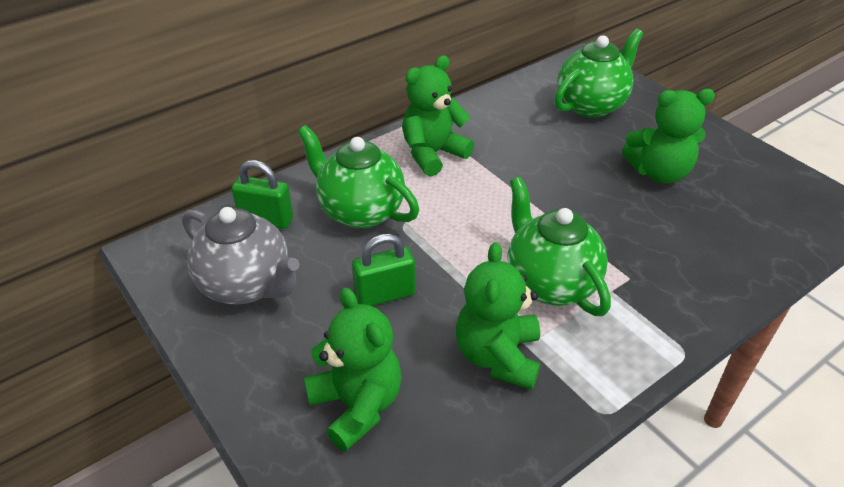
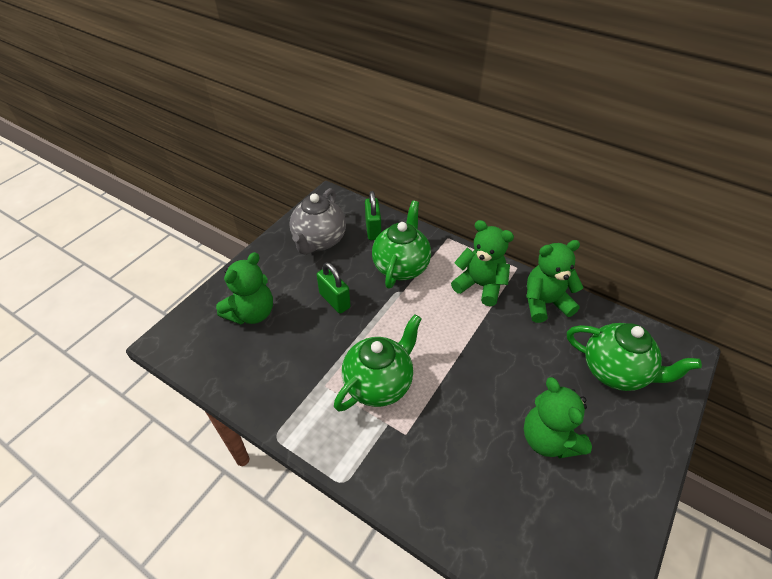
camera: 70 degrees right, 5 degrees up
green teddy bear [456,242,540,390] -> green teddy bear moved to [526,240,583,323]

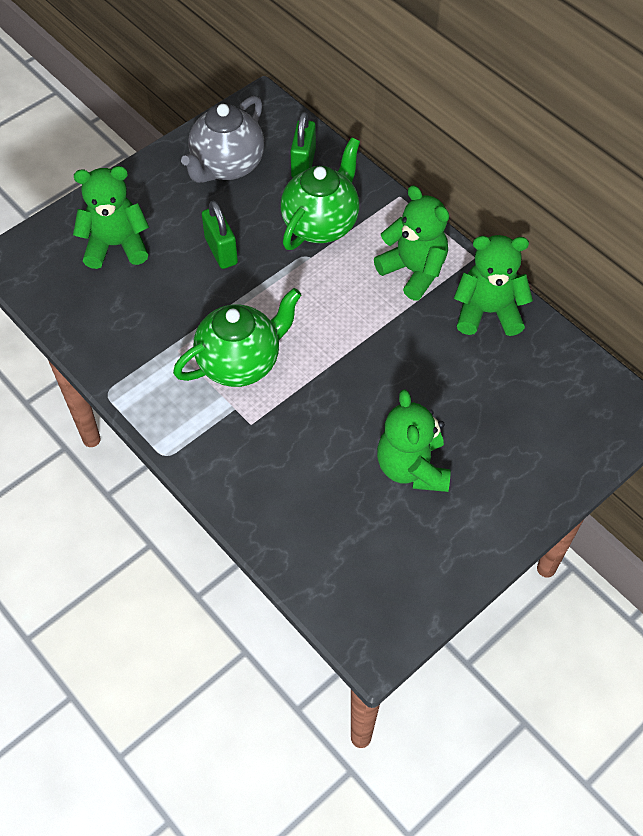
camera: 15 degrees right, 10 degrees up
green teddy bear [216,252,273,325] -> green teddy bear turned 150 degrees counterclockwise [73,166,149,269]
green teapot [567,323,702,391] -> none

